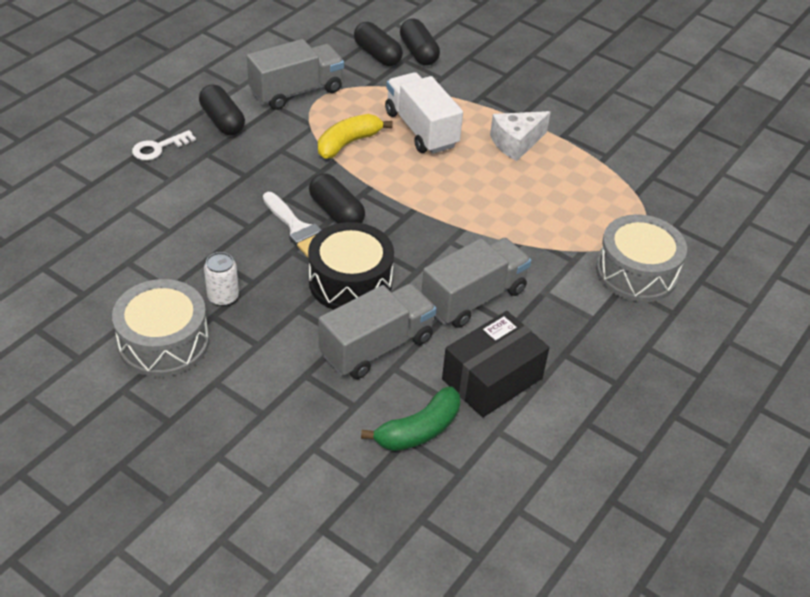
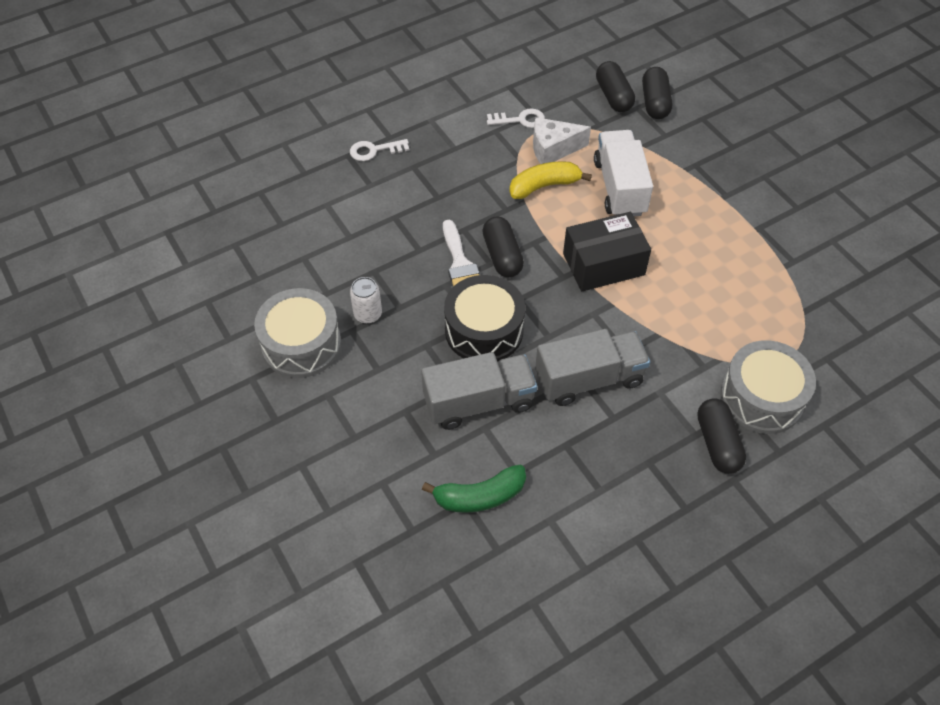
camera: 25 degrees right, 10 degrees up
black capsule [199,84,245,136] -> black capsule moved to [697,398,746,474]
grey truck [247,39,344,110] -> white key [487,108,545,128]
black box [442,311,549,418] -> black box moved to [563,212,651,292]
white cheese [490,111,551,161] -> white cheese moved to [533,117,591,164]

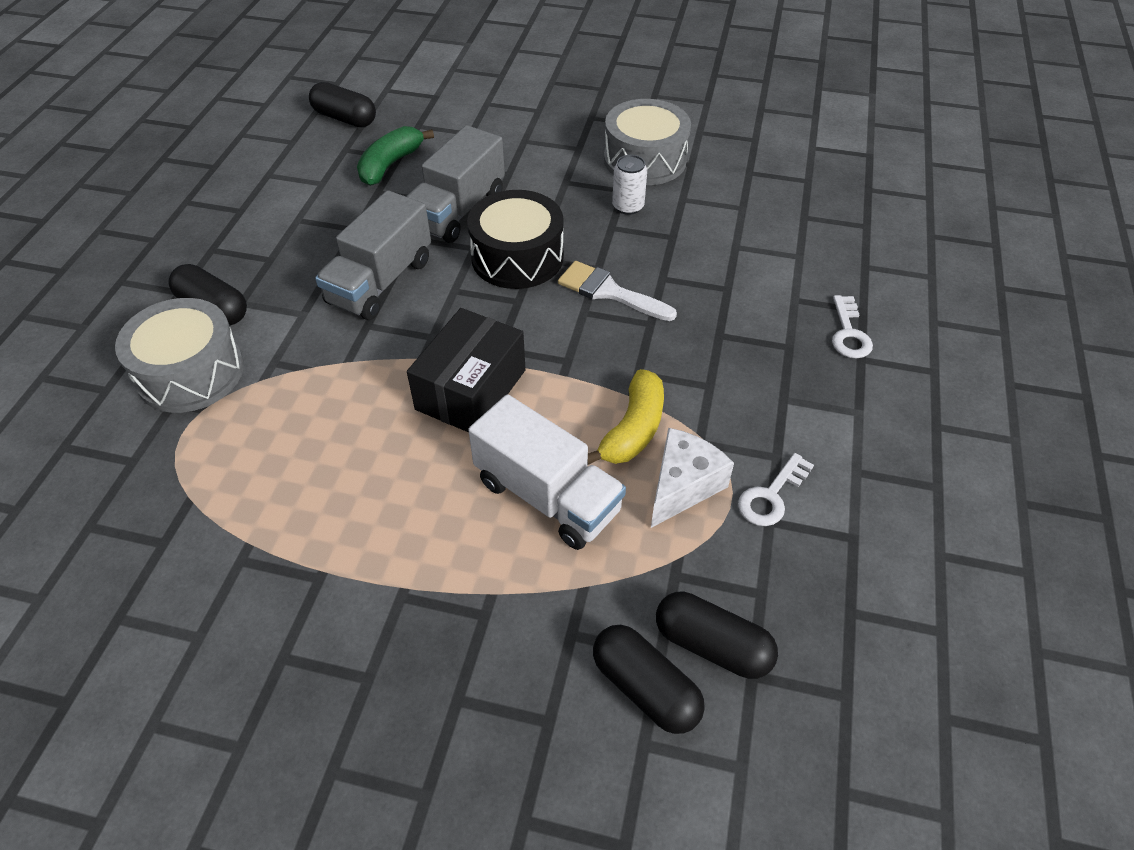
camera: 135 degrees right, 5 degrees down
white key [350,139,409,161] -> white key turned 150 degrees clockwise [832,295,873,358]
black capsule [482,217,524,278] -> black capsule moved to [309,82,376,127]

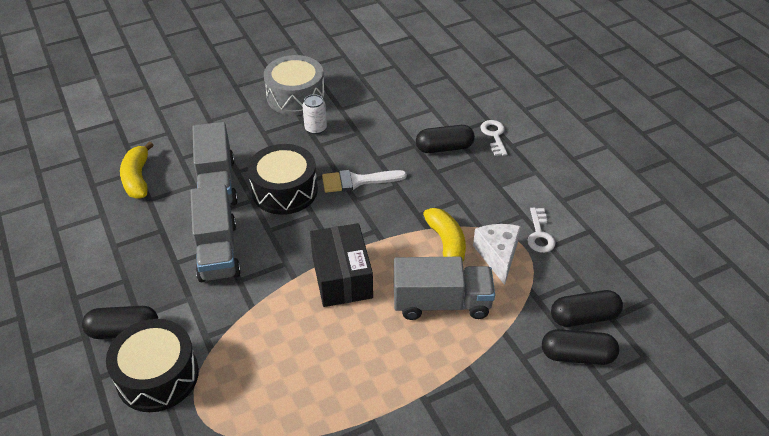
camera: 40 degrees left, 5 degrees down
grey drum [115,298,244,413] -> black drum [106,319,199,412]
black capsule [309,82,376,127] -> black capsule moved to [416,125,475,153]
green banana [357,126,434,186] -> yellow banana [120,142,153,199]
white truck [468,394,626,550] -> grey truck [394,257,495,320]
white key [832,295,873,358] -> white key turned 150 degrees counterclockwise [481,120,507,156]

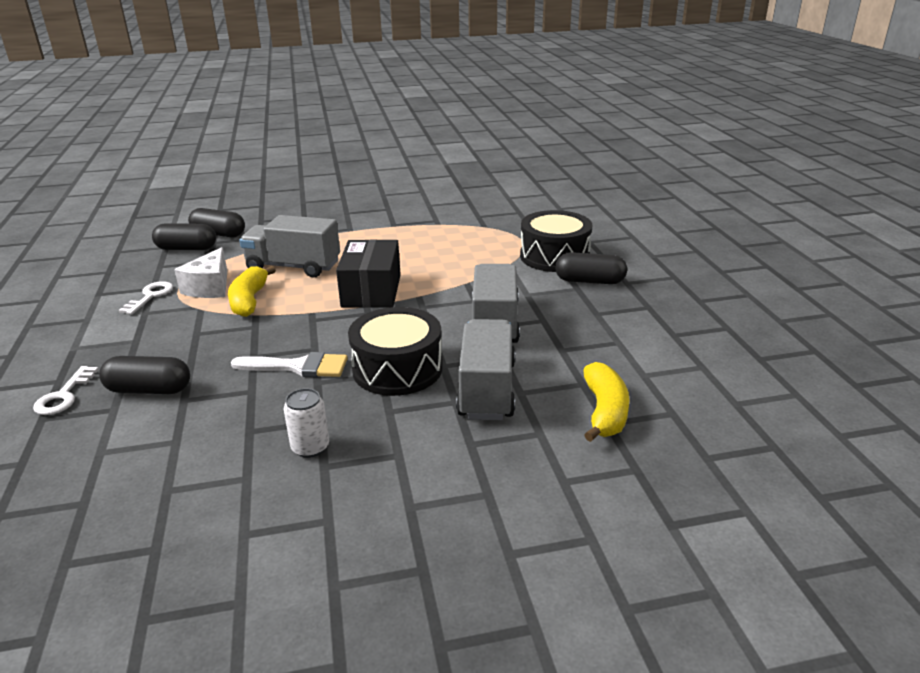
camera: 165 degrees left, 15 degrees down
grey drum [264,55,325,115] -> none

